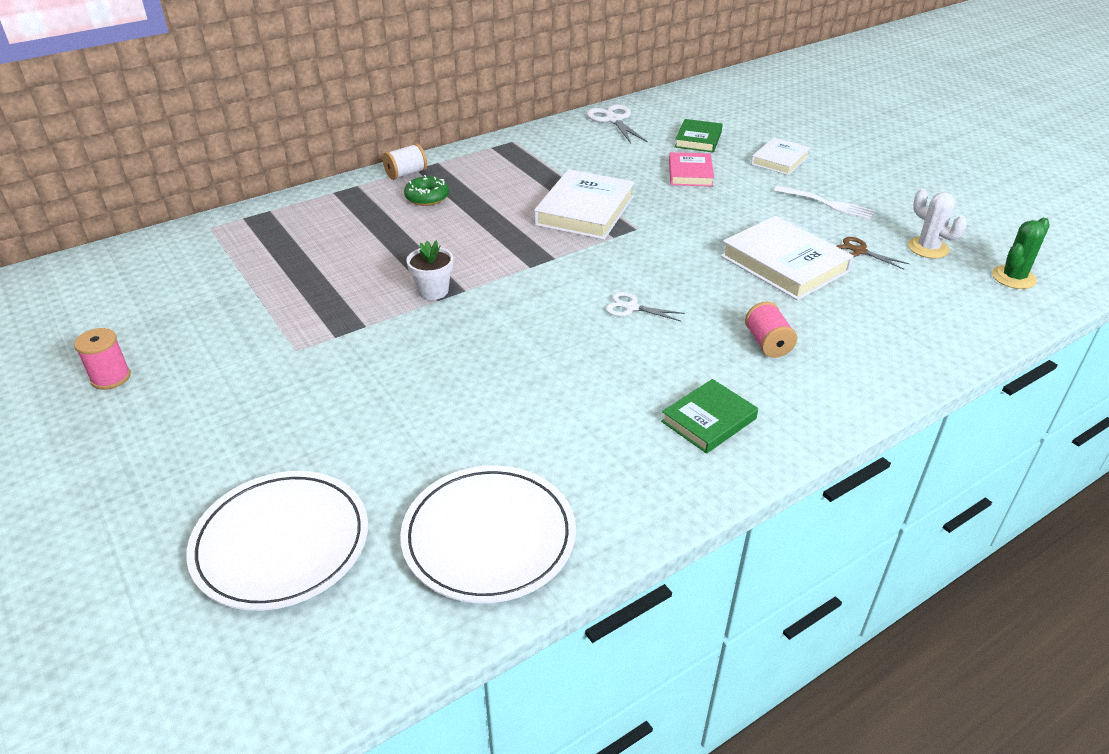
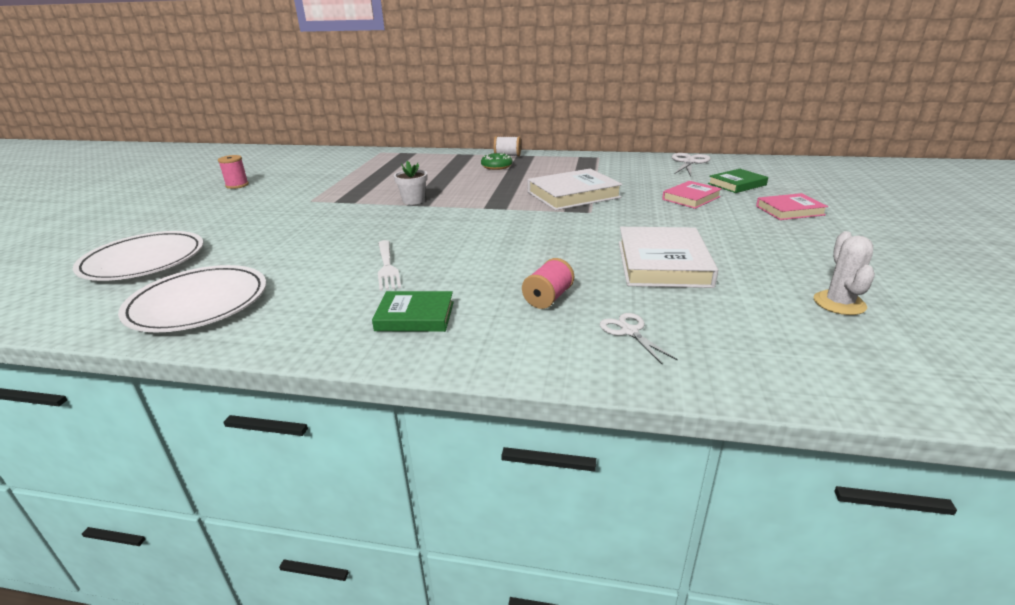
camera: 45 degrees right, 10 degrees down
white scissors [606,292,685,321] -> white scissors moved to [600,313,678,364]
white book [751,138,811,175] -> pink book [756,193,828,220]
white fork [774,186,875,220] -> white fork moved to [378,240,401,291]
brown scissors [836,237,910,269] -> none
green cactus [992,218,1050,289] -> none

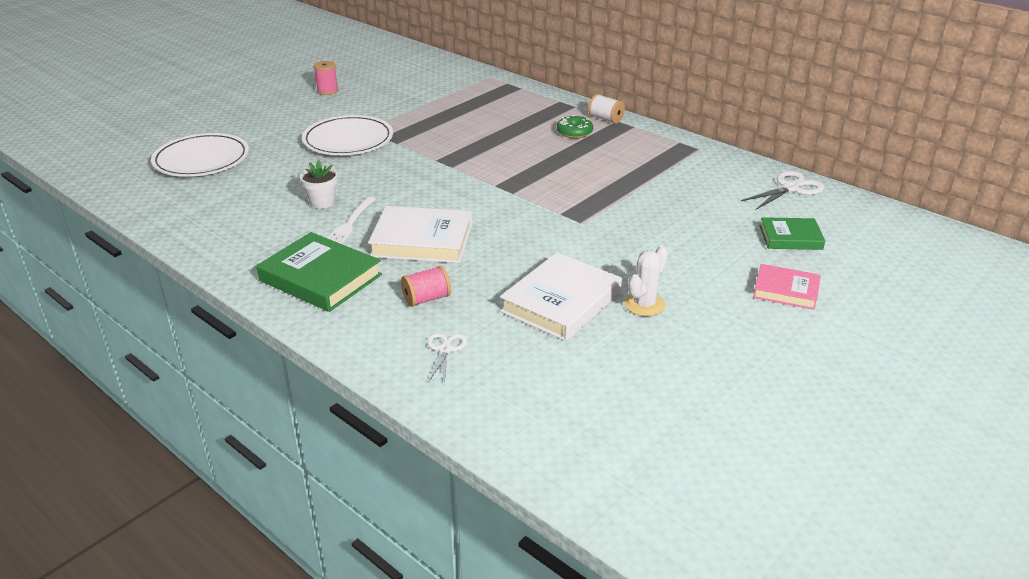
camera: 30 degrees right, 5 degrees up
white plate [118,265,266,333] -> white plate moved to [302,115,393,155]
green book [372,291,454,332] -> green book [256,232,382,312], size x1.65
white flower pot [394,161,427,205] -> white flower pot moved to [300,160,338,209]
white book [528,169,623,210] -> white book moved to [368,206,472,263]
pink book [662,181,722,209] -> none
white cactus [814,231,875,315] -> white cactus moved to [624,246,668,316]

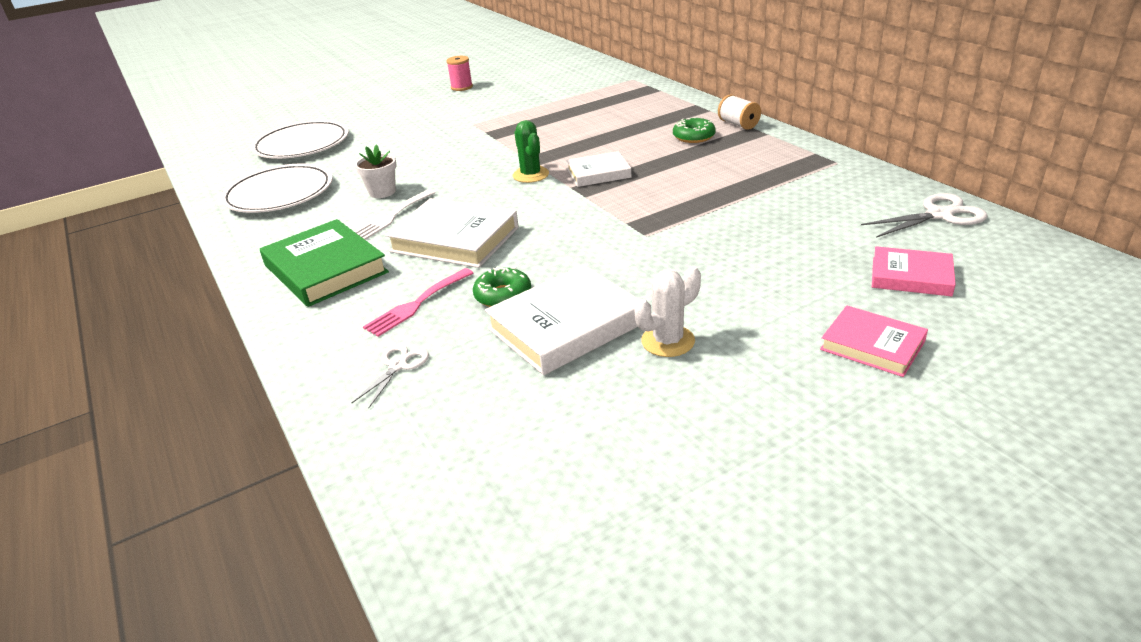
camera: 20 degrees right, 0 degrees up
white plate [302,115,393,155] -> white plate moved to [221,164,333,213]
pink spool [401,266,451,307] -> pink fork [363,268,473,337]
green book [760,217,825,250] -> pink book [872,246,956,297]
none -> green donut [473,267,531,307]
none -> green cactus [513,120,549,183]
none -> white book [566,151,631,187]

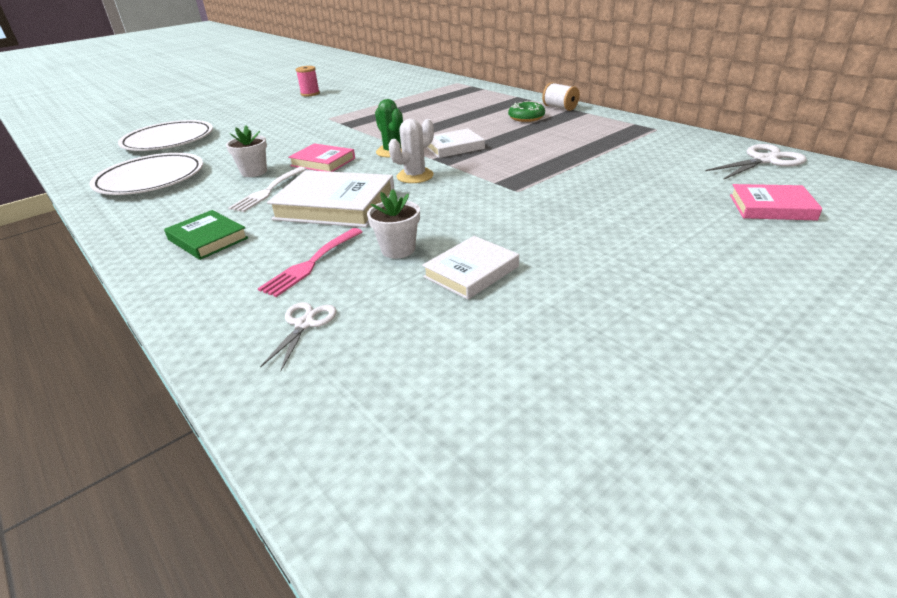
camera: 10 degrees left, 0 degrees up
green book [260,219,389,307] -> green book [164,210,249,260], size x0.61
green donut [473,267,531,307] -> white flower pot [367,189,420,259]
white book [485,265,640,375] -> white book [422,236,519,300], size x0.61
white cactus [634,266,701,357] -> white cactus moved to [388,119,434,183]
pink book [820,305,928,377] -> pink book moved to [288,143,355,172]

